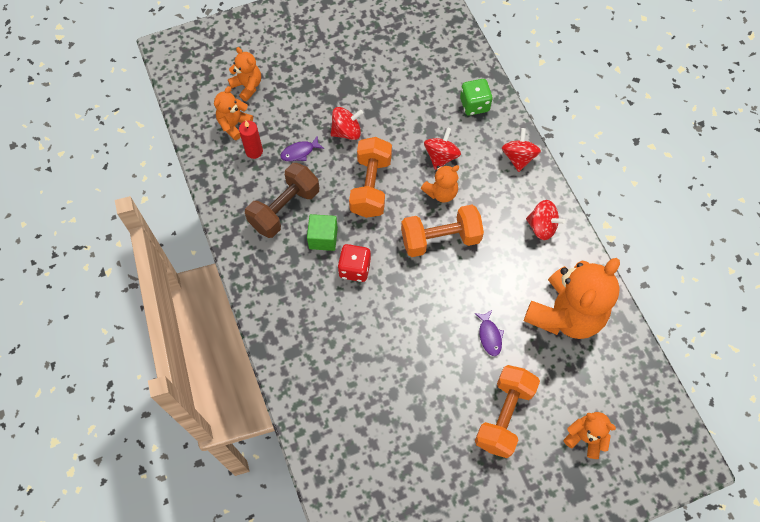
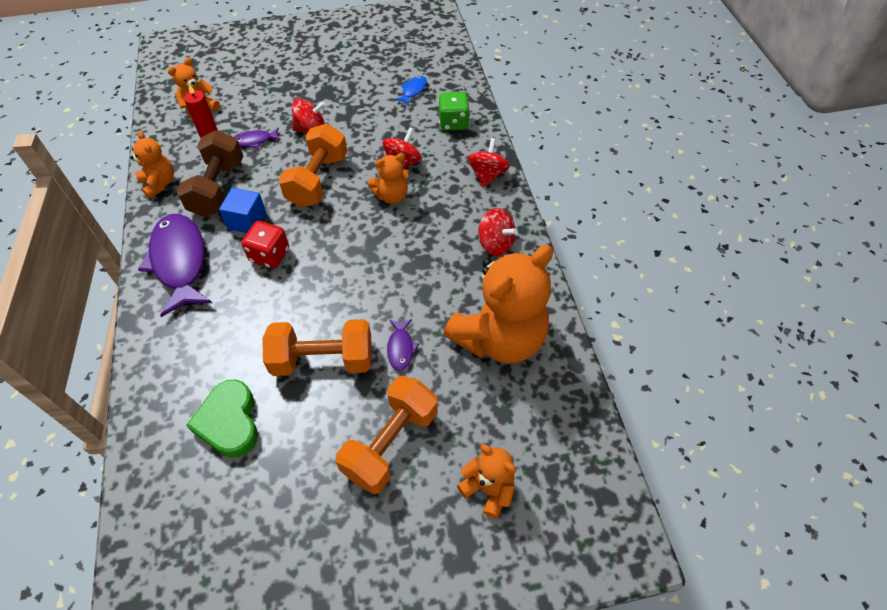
camera: 10 degrees right, 10 degrees down
orange teddy bear [228,47,261,101] -> orange teddy bear moved to [130,131,174,199]
brown dumbbell [245,163,319,238] -> brown dumbbell turned 45 degrees counterclockwise [177,130,243,217]
green cube [307,214,338,251] -> blue cube [219,188,266,233]
orange dumbbell [401,205,484,257] -> orange dumbbell moved to [262,319,372,376]
none -> purple fish [138,214,212,317]
none -> green heart [186,379,258,458]
none -> blue fish [394,76,427,105]

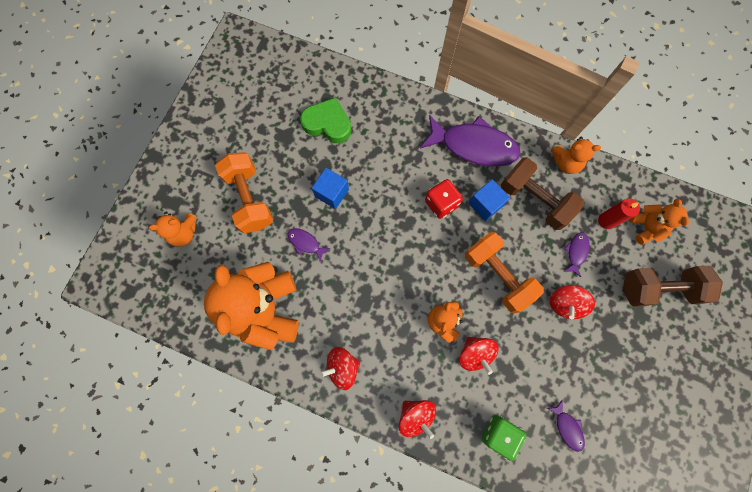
camera: 125 degrees right, 20 degrees up
orange dumbbell [262,319,372,376] -> blue cube [312,168,349,209]
blue fish [394,76,427,105] -> purple fish [547,399,585,452]
none -> brown dumbbell [623,266,723,307]

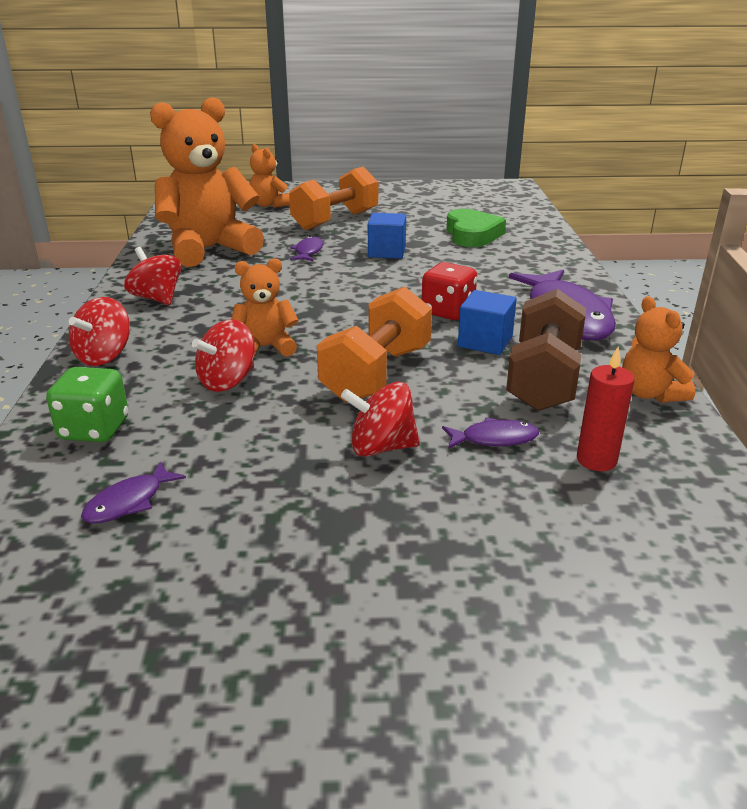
camera: 65 degrees right, 45 degrees down
brown dumbbell [623,266,723,307] -> none
orange teddy bear [629,199,689,245] -> none

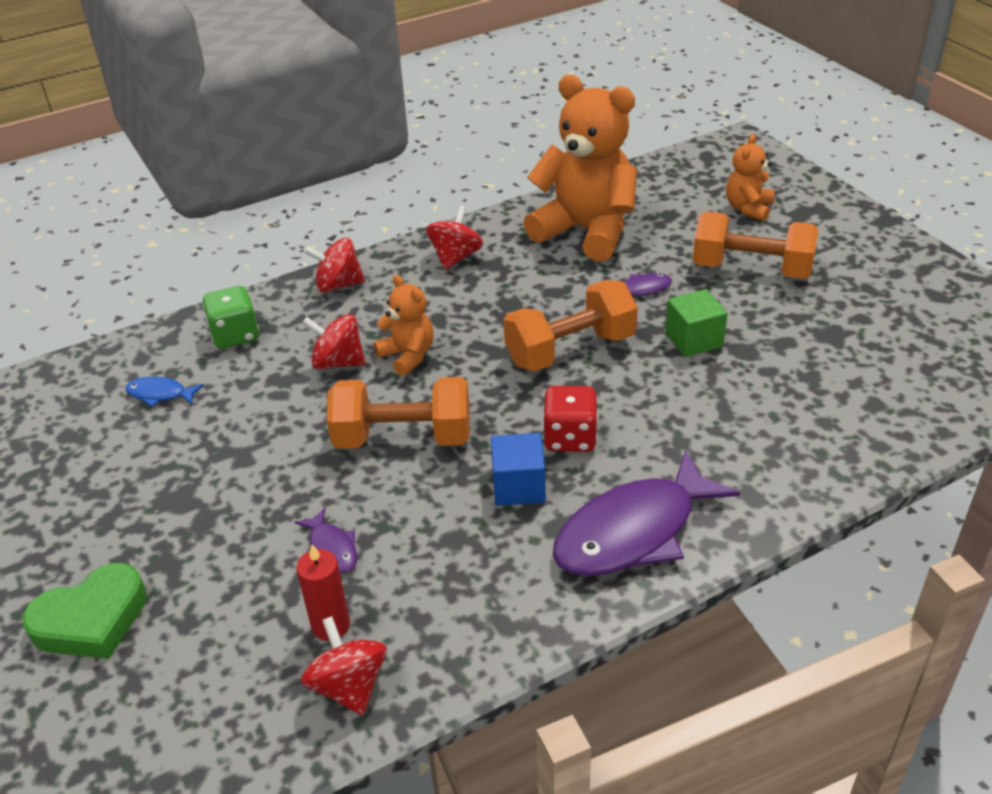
camera: 65 degrees right, 10 degrees up
purple fish [81,462,186,524] -> blue fish [125,377,204,407]
red spinning top [341,382,420,456] -> red spinning top moved to [301,616,387,715]
blue cube [368,213,406,259] -> green cube [665,289,728,357]
green heart [446,209,506,247] -> green heart moved to [22,563,147,659]
brown dumbbell [506,289,586,411] -> none
orange teddy bear [622,296,695,403] -> none
none -> orange dumbbell [504,280,638,372]

